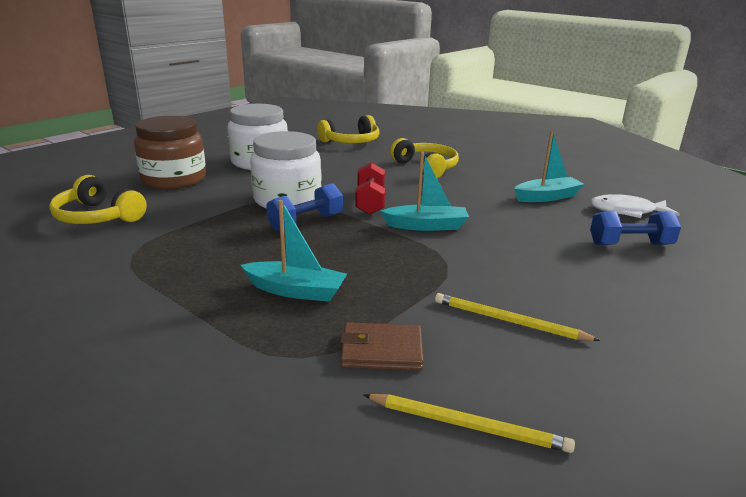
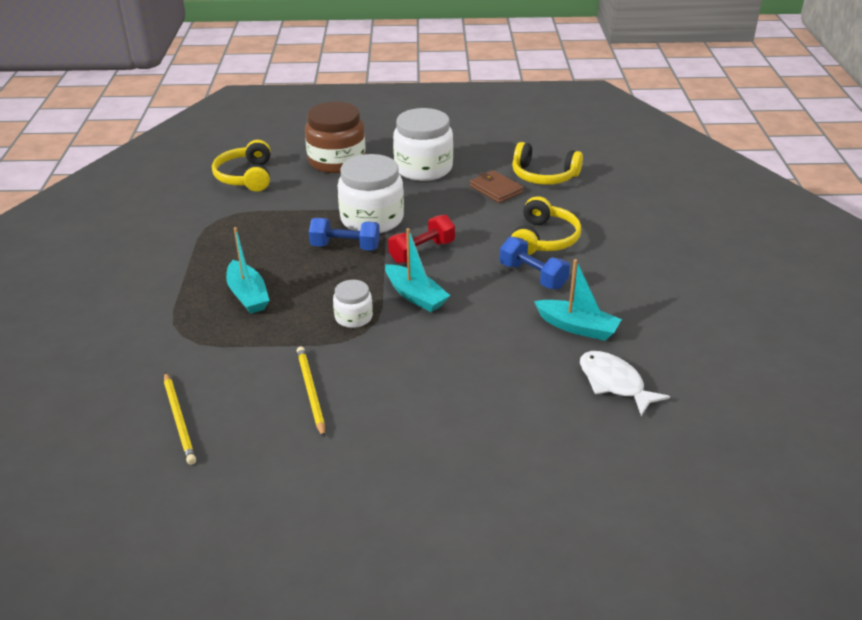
camera: 50 degrees right, 10 degrees up
brown wallet [340,322,424,371] -> brown wallet moved to [470,170,524,203]
blue dumbbell [590,212,681,245] -> blue dumbbell moved to [500,237,570,290]
none -> white jar [333,280,373,328]

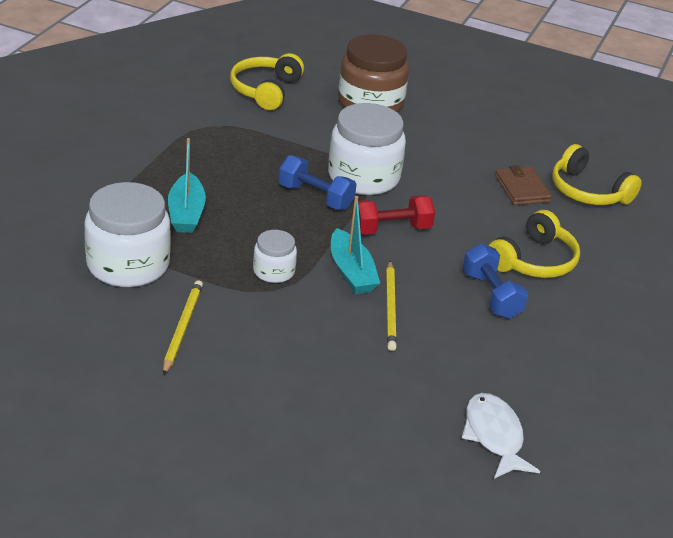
camera: 20 degrees right, 0 degrees up
yellow pencil [164,372,196,465] -> yellow pencil moved to [386,261,397,351]
white jar [393,108,453,181] -> white jar moved to [84,182,171,287]
turquoise boat [534,259,622,341] -> none

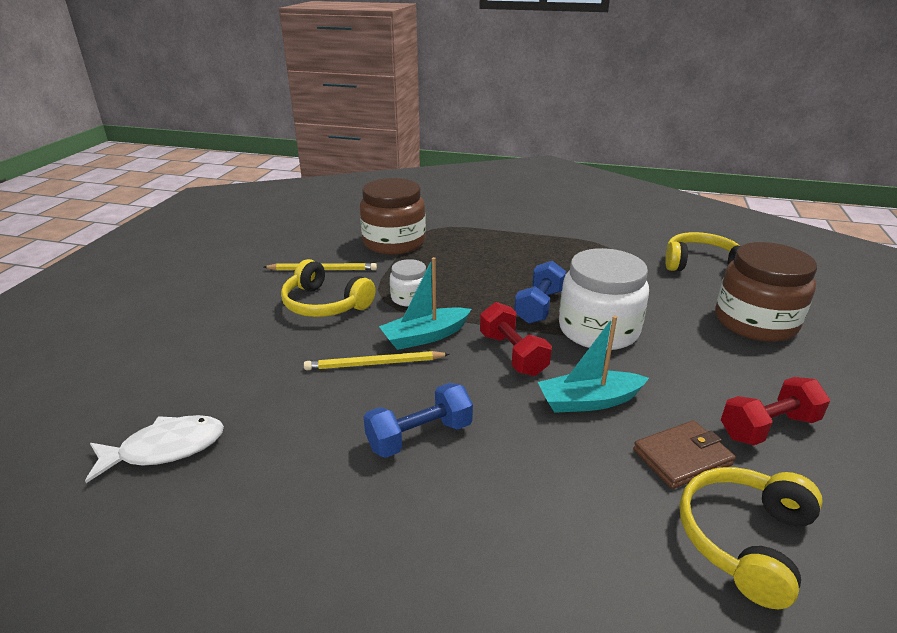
camera: 85 degrees right, 5 degrees down
white jar [84,182,171,287] -> brown jar [360,178,426,255]
turquoise boat [168,138,206,233] -> turquoise boat moved to [538,316,649,413]
yellow headphones [488,210,580,278] -> yellow headphones moved to [281,259,375,317]
none -> red dumbbell [721,377,830,445]

